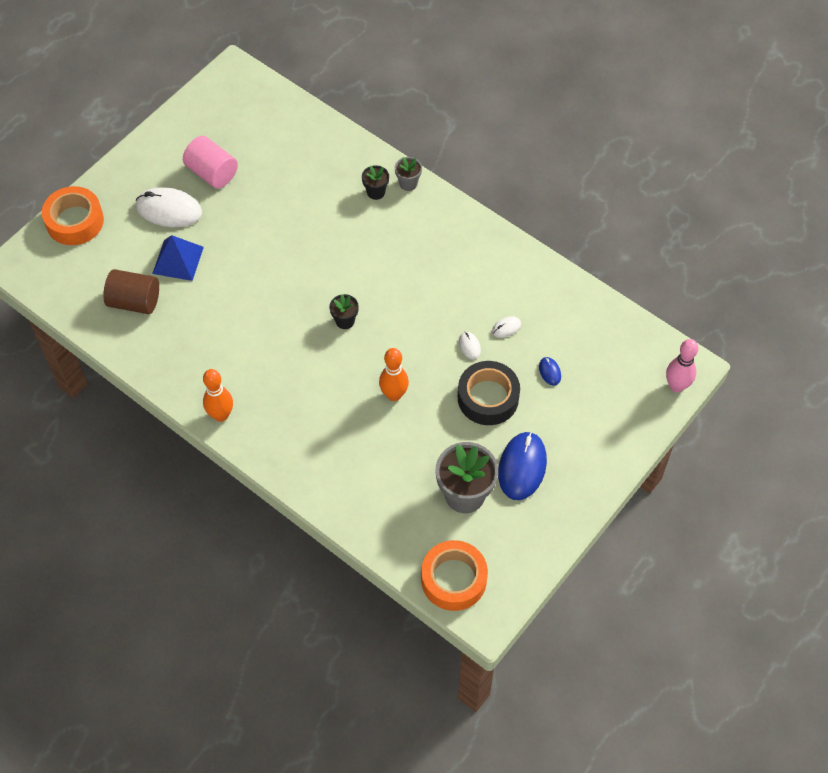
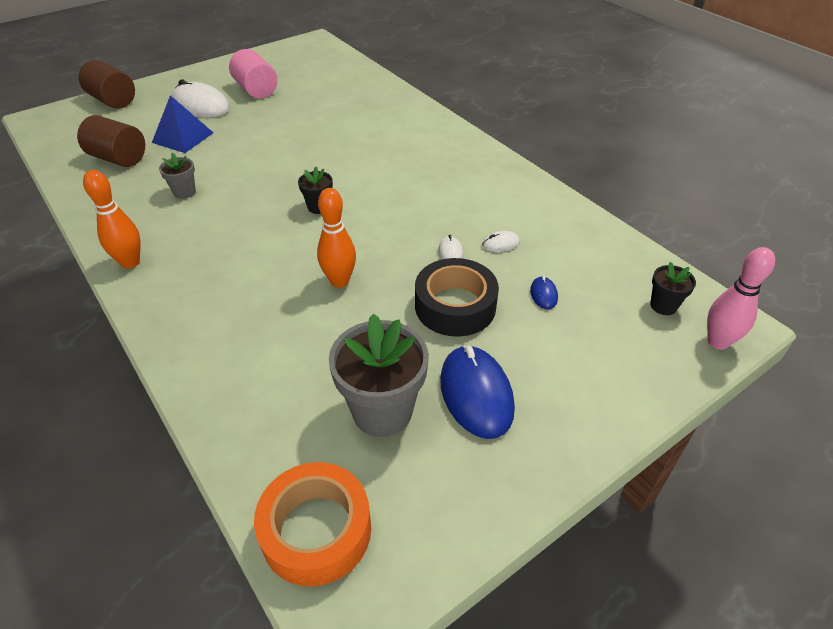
camera: 15 degrees right, 15 degrees down
orange tape [42,186,104,245] -> brown cylinder [79,60,135,109]
black flower pot [362,165,389,200] -> black flower pot moved to [650,262,696,315]
grey flower pot [395,157,422,191] -> grey flower pot moved to [159,152,196,199]
blue mouse [498,432,547,500] -> blue mouse turned 45 degrees counterclockwise [440,345,515,439]

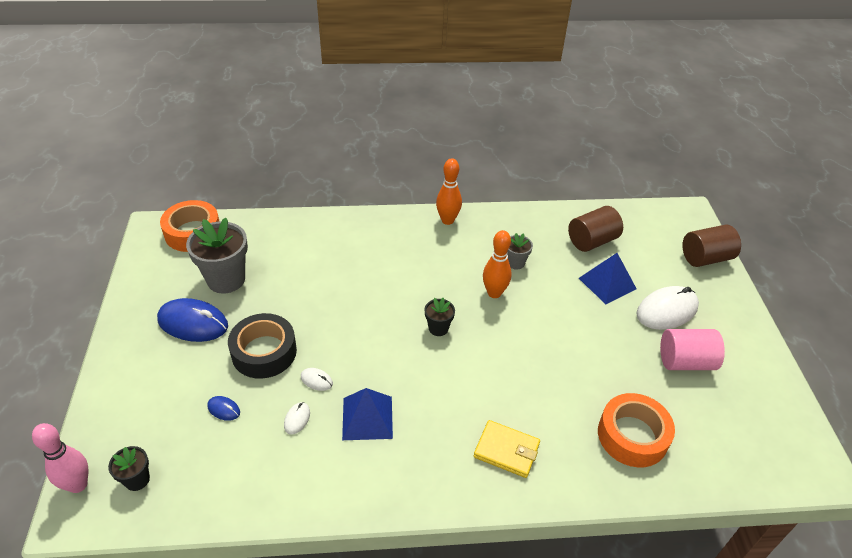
camera: 120 degrees right, 0 degrees up
orange bowling pin [317,188,356,288] -> orange bowling pin moved to [483,230,512,298]
none -> blue pyramid [342,388,393,440]
none -> yellow wallet [474,420,540,478]
none -> orange tape [598,393,675,467]

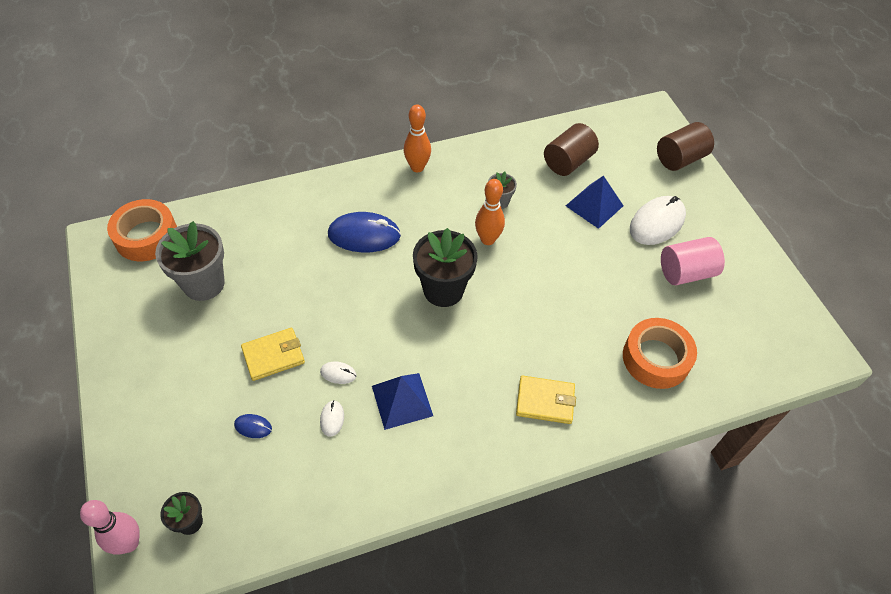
camera: 15 degrees left, 10 degrees up
blue mouse [157,298,228,342] -> blue mouse moved to [328,212,401,252]
black tape [228,313,297,379] -> yellow wallet [241,328,305,381]
black flower pot [424,298,455,336] -> black flower pot [413,228,478,307], size x1.98

